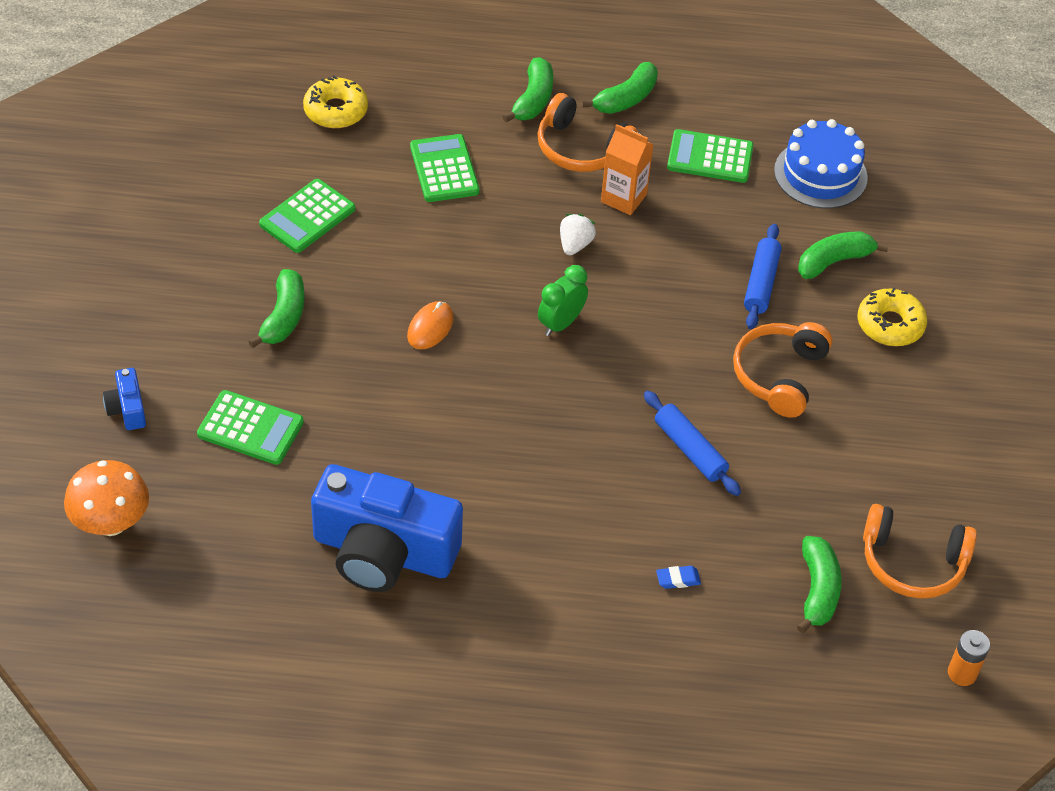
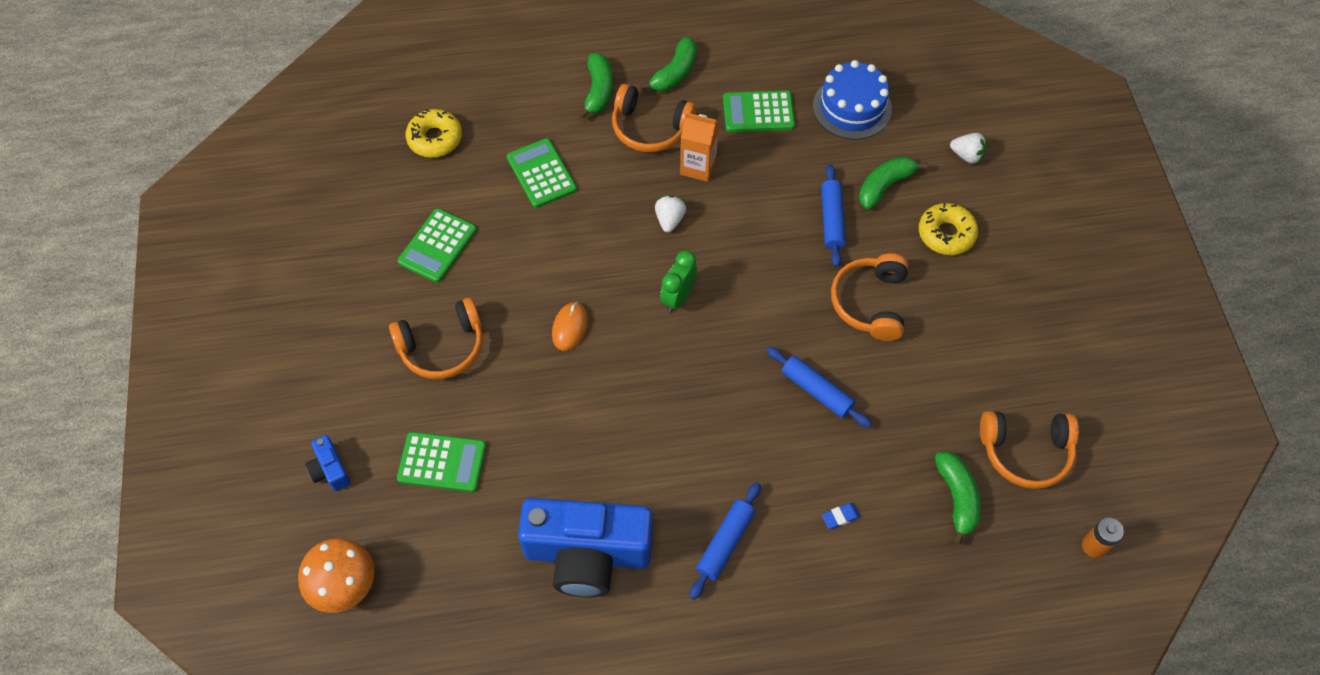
camera: 10 degrees left, 10 degrees up
green banana [248,269,305,348] -> orange headphones [389,298,483,379]
none -> blue rolling pin [690,482,761,600]
none -> white strawberry [950,133,987,164]

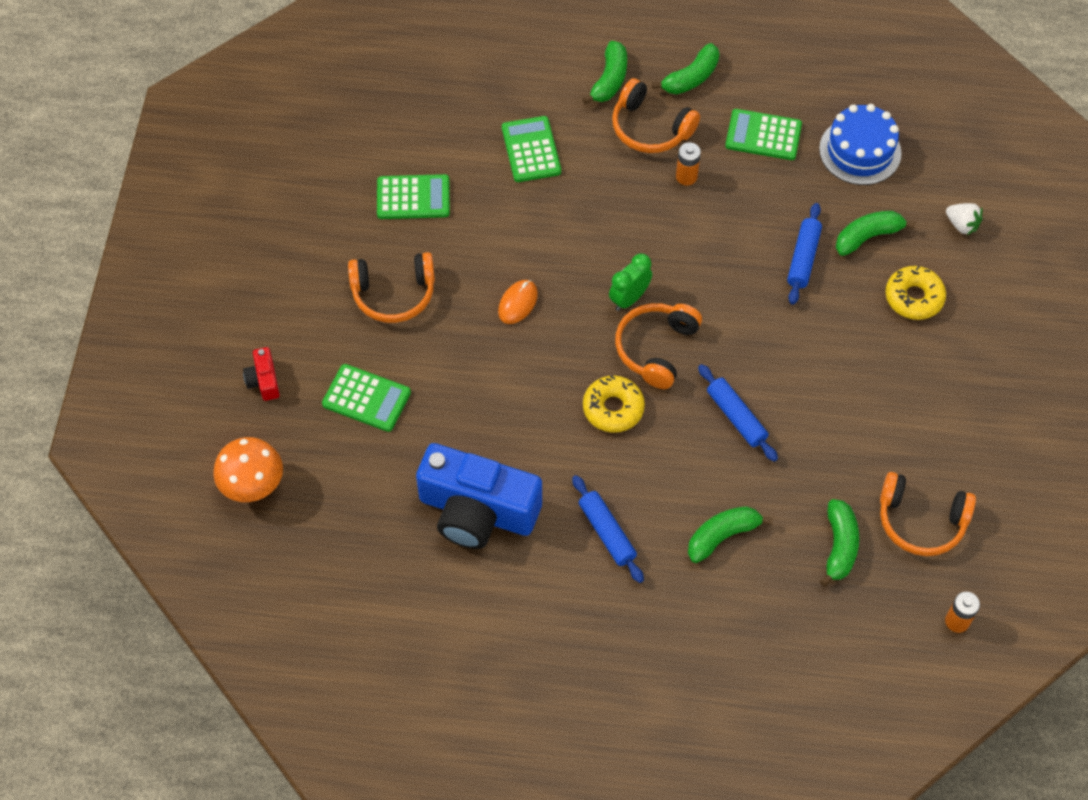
camera: 15 degrees right, 0 degrees up
blue camera [305,435,350,491] -> red camera [243,347,280,401]
green calculator [398,208,477,283] -> green calculator turned 135 degrees counterclockwise [377,174,450,219]
yellow donut [406,109,462,158] -> yellow donut moved to [583,375,645,433]
white strawberry [655,196,686,233] -> none
orange carton [680,113,719,182] -> orange battery [676,142,701,185]
blue rolling pin [690,482,761,600] -> blue rolling pin turned 75 degrees counterclockwise [572,475,644,583]
blue eraser [822,503,861,529] -> green banana [688,506,773,563]
orange headphones [831,253,908,341] -> orange headphones moved to [615,303,702,389]

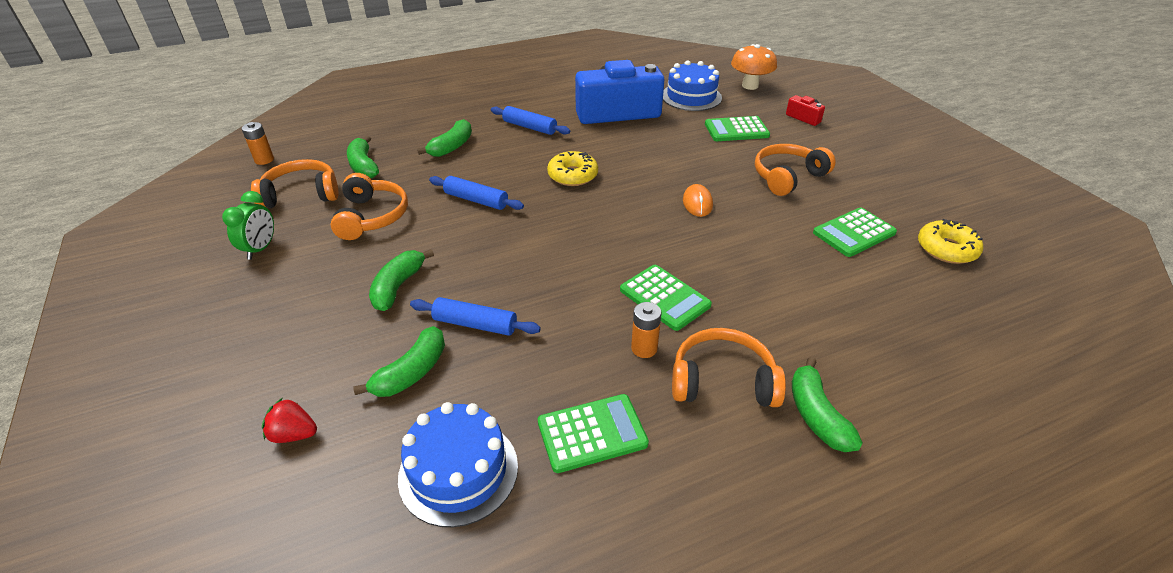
camera: 150 degrees right, 20 degrees down
green calculator [502,116,561,182] -> green calculator moved to [620,265,712,331]
green clock [609,253,652,311] -> green clock moved to [222,191,274,260]
orange headphones [615,303,702,389] -> orange headphones moved to [330,173,408,240]
green banana [652,43,720,94] -> green banana moved to [369,249,434,311]
blue rolling pin [787,203,822,305] -> blue rolling pin turned 60 degrees counterclockwise [410,297,541,336]
yellow donut [885,266,946,320] -> yellow donut moved to [918,219,983,264]
white strawberry [946,203,983,235] -> red strawberry [262,398,317,443]
none -> blue cake [663,60,722,111]

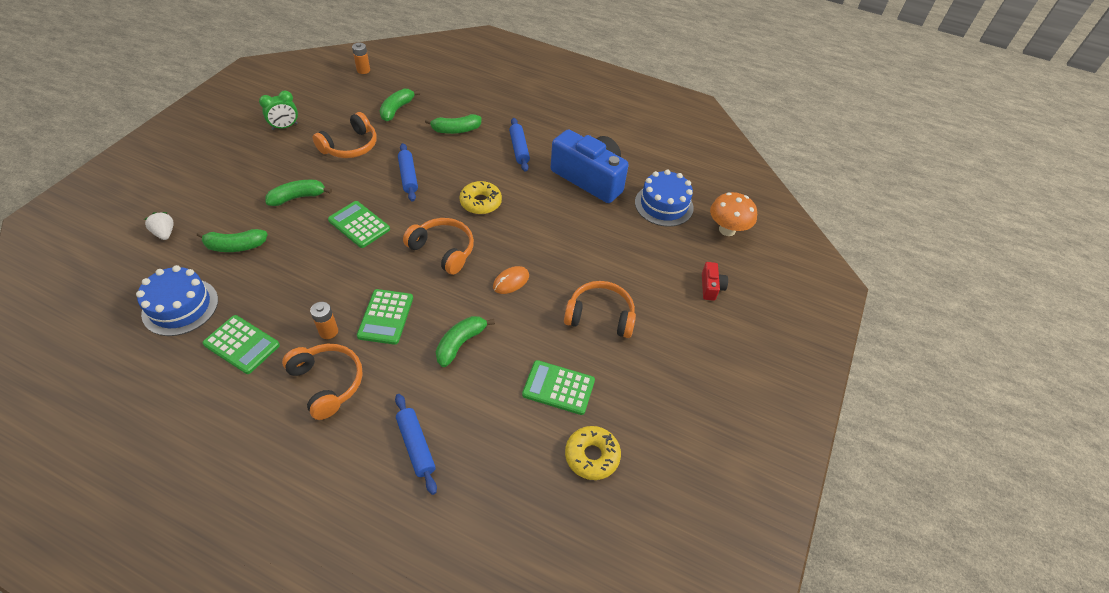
camera: 45 degrees right, 10 degrees up
orange headphones [251,159,339,208] -> orange headphones moved to [403,218,474,275]
red strawberry [262,398,317,443] -> white strawberry [144,212,174,240]
blue rolling pin [410,297,541,336] -> blue rolling pin moved to [395,394,437,495]
green calculator [705,116,770,141] -> green calculator moved to [328,201,390,248]
green banana [792,357,863,452] -> green banana moved to [436,316,495,367]

